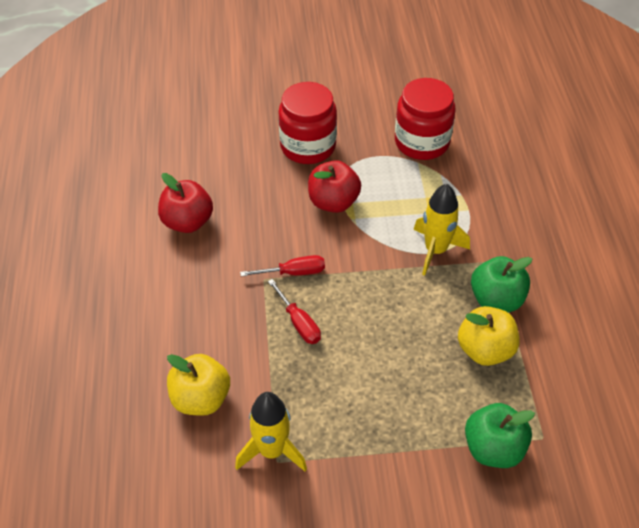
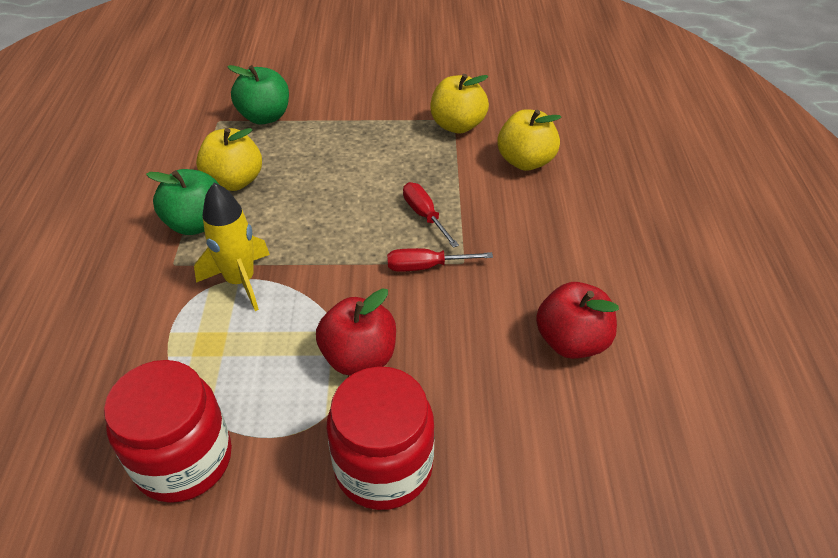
camera: 175 degrees left, 5 degrees down
yellow rocket [235,392,307,472] -> yellow apple [431,74,489,133]

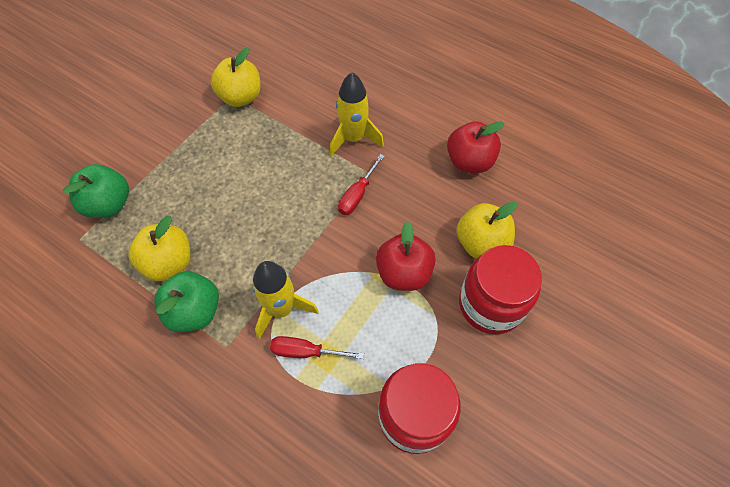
camera: 55 degrees left, 15 degrees up
red screwdriver [403,182,459,248] -> red screwdriver moved to [270,336,364,359]
yellow apple [497,109,561,171] -> yellow apple moved to [456,202,517,258]
none -> yellow rocket [330,72,384,157]

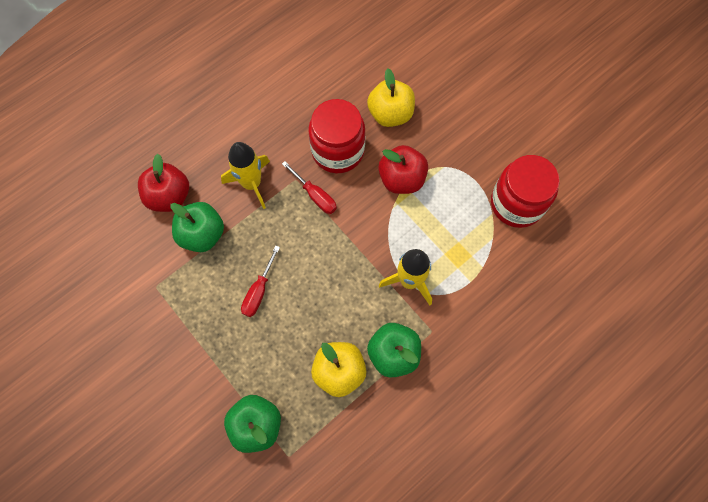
camera: 75 degrees left, 10 degrees up
yellow apple [211,48,261,107] -> none
red screwdriver [270,336,364,359] -> red screwdriver moved to [241,245,280,317]
red apple [447,121,504,173] -> red apple moved to [138,154,189,212]
red jar [459,245,542,334] -> red jar moved to [308,99,365,173]
none -> green apple [170,202,224,252]

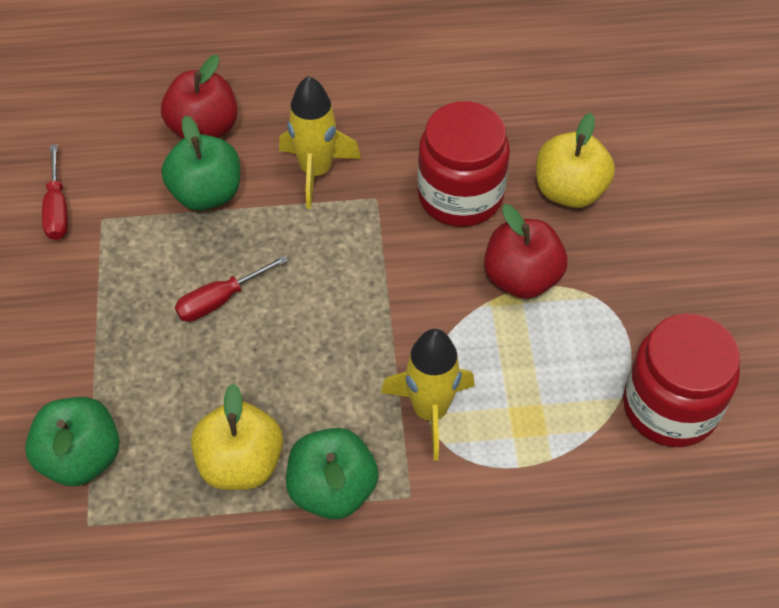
camera: 35 degrees right, 15 degrees down
red screwdriver [282,161,337,214] -> red screwdriver moved to [42,144,68,240]

